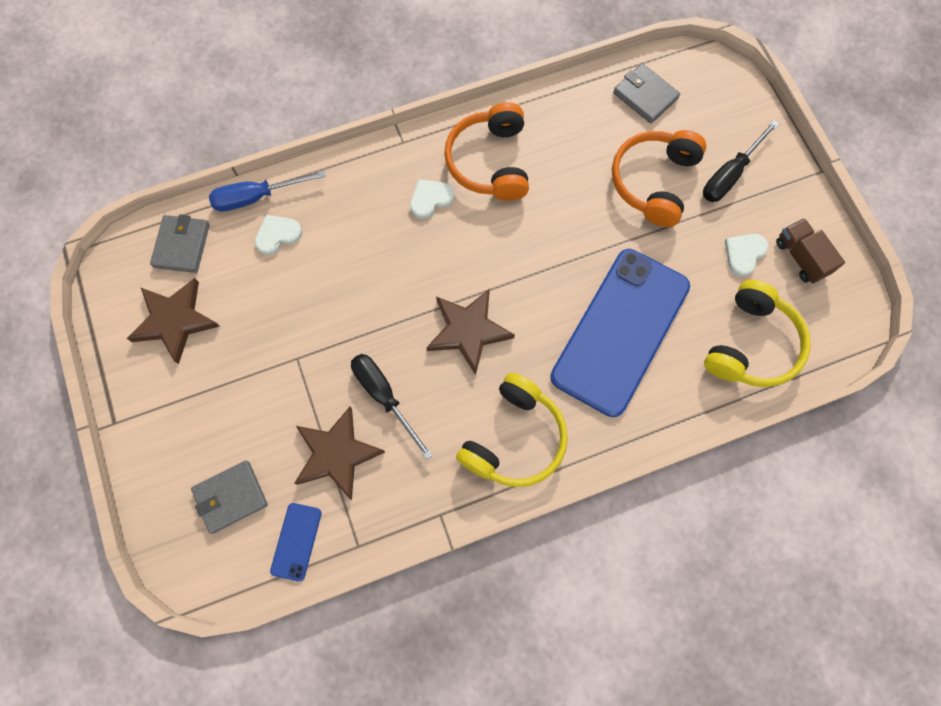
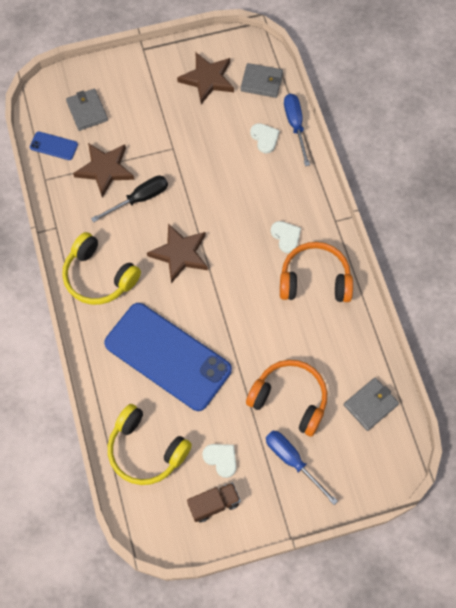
camera: 95 degrees right, 5 degrees down
black screwdriver [703,120,779,202] -> blue screwdriver [266,431,338,505]

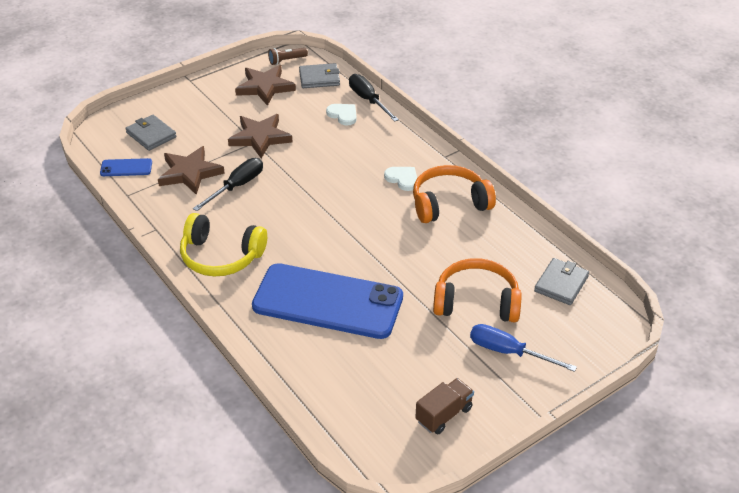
camera: 20 degrees left, 25 degrees down
yellow headphones [108,404,192,485] -> none
brown star [147,223,208,284] -> brown star moved to [228,114,292,158]
white heart [202,444,236,478] -> none
blue screwdriver [284,94,310,166] -> black screwdriver [349,74,399,122]
none -> brown flashlight [268,48,308,65]

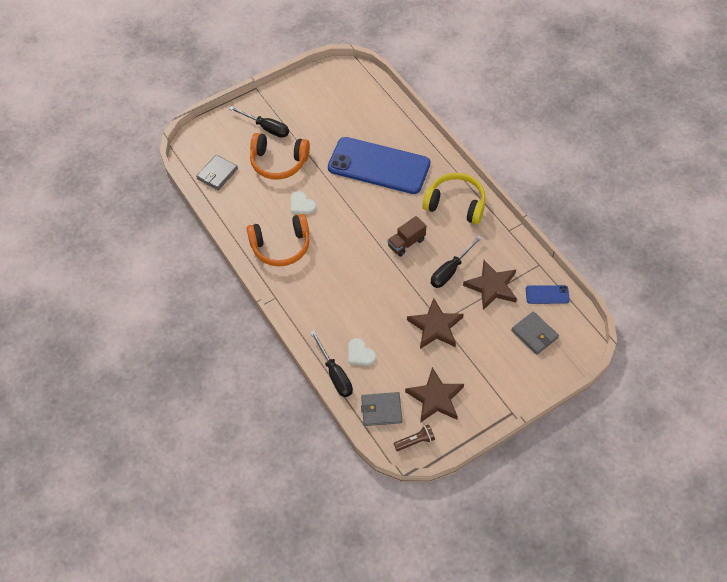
camera: 175 degrees left, 15 degrees up
white heart [384,167,417,191] -> white heart moved to [291,191,316,214]
brown truck [415,378,474,434] -> brown truck moved to [387,216,426,256]
blue screwdriver [470,324,577,372] -> black screwdriver [229,106,289,138]

